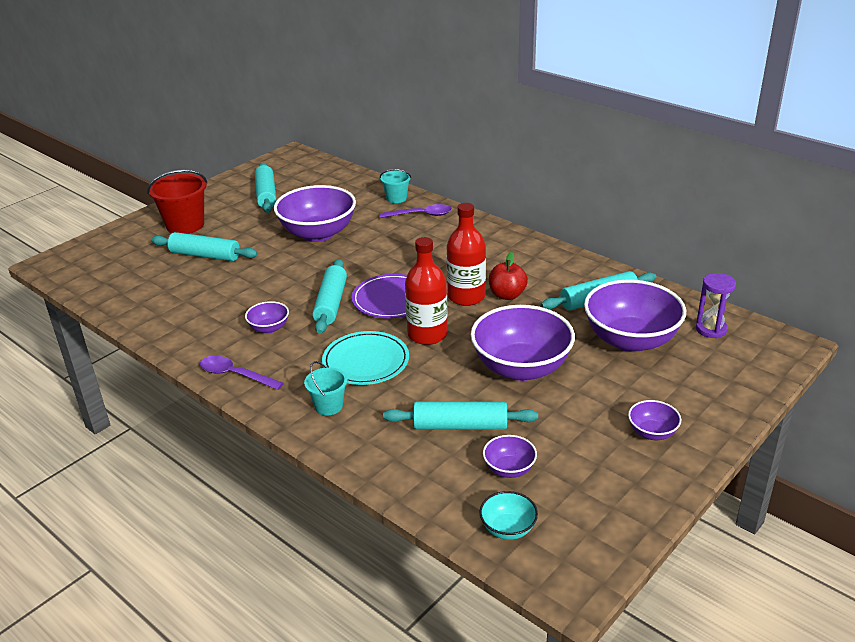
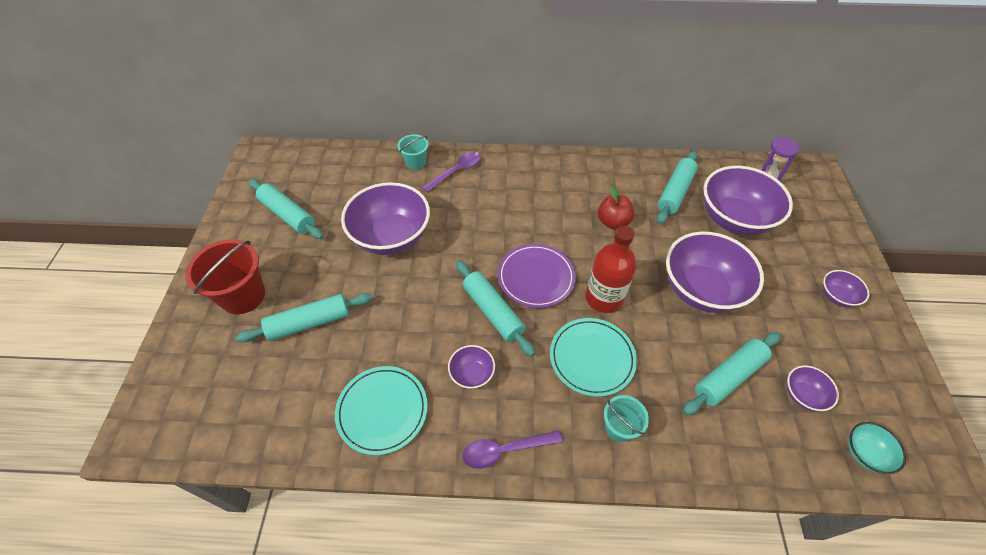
camera: 40 degrees left, 20 degrees up
red bottle [446,203,486,306] -> none
none -> turquoise plate [335,366,428,455]

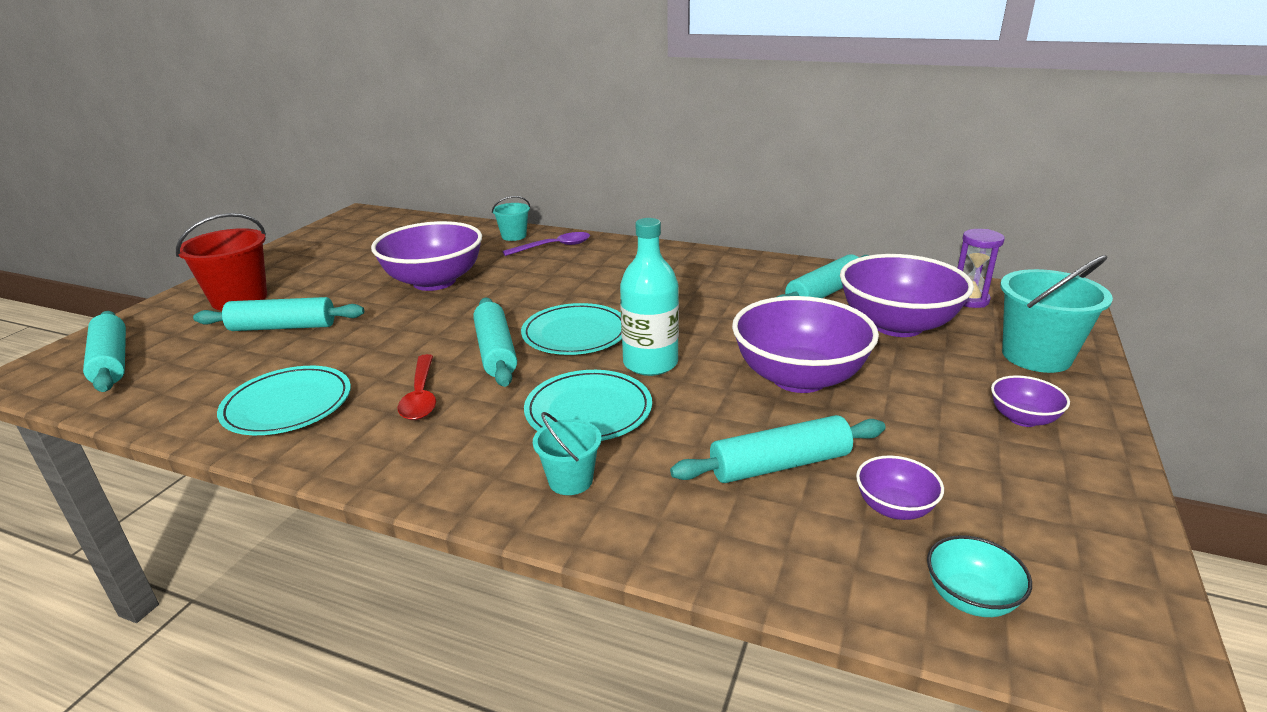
camera: 20 degrees right, 25 degrees down
turquoise rolling pin [249,179,324,239] -> turquoise rolling pin moved to [83,311,126,392]
purple bowl [448,345,495,389] -> red spoon [398,354,436,420]
purple spoon [462,430,563,469] -> none
purple plate [498,244,576,308] -> turquoise plate [521,303,622,355]
red bottle [586,226,637,313] -> turquoise bottle [620,218,679,376]
red apple [598,186,634,229] -> none
none -> turquoise bucket [1000,255,1113,373]

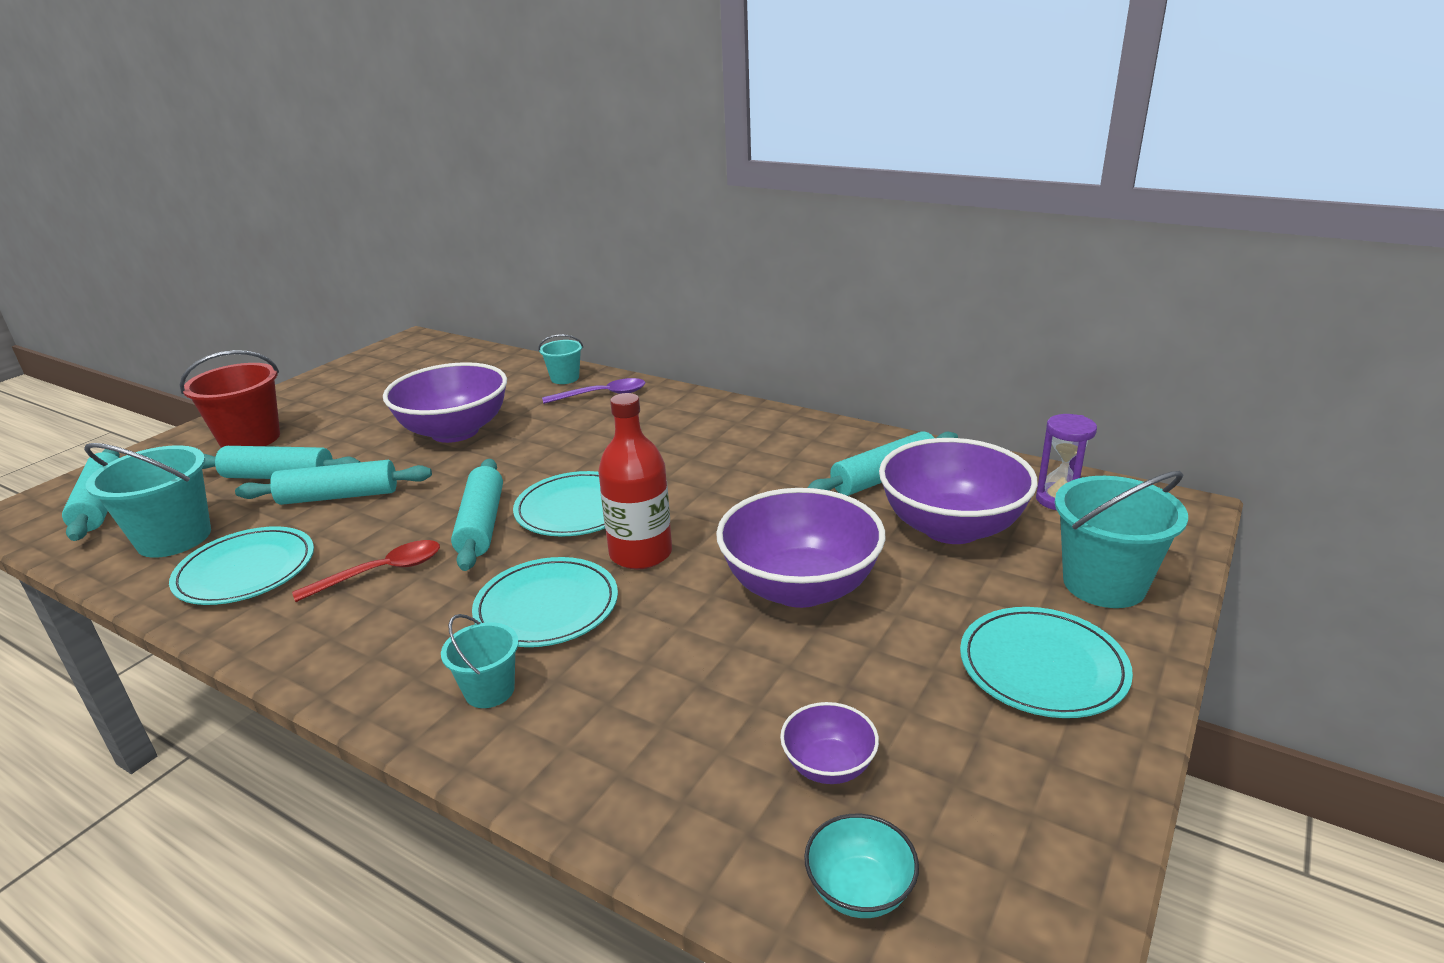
camera: 10 degrees right, 0 degrees up
red spoon [398,354,436,420] -> red spoon turned 120 degrees counterclockwise [292,540,440,602]
turquoise bottle [620,218,679,376] -> red bottle [598,393,672,569]
turquoise rolling pin [670,415,886,483] -> turquoise rolling pin moved to [235,460,432,505]
purple bowl [991,375,1070,427] -> turquoise plate [960,607,1133,718]
none -> turquoise bucket [84,443,211,558]

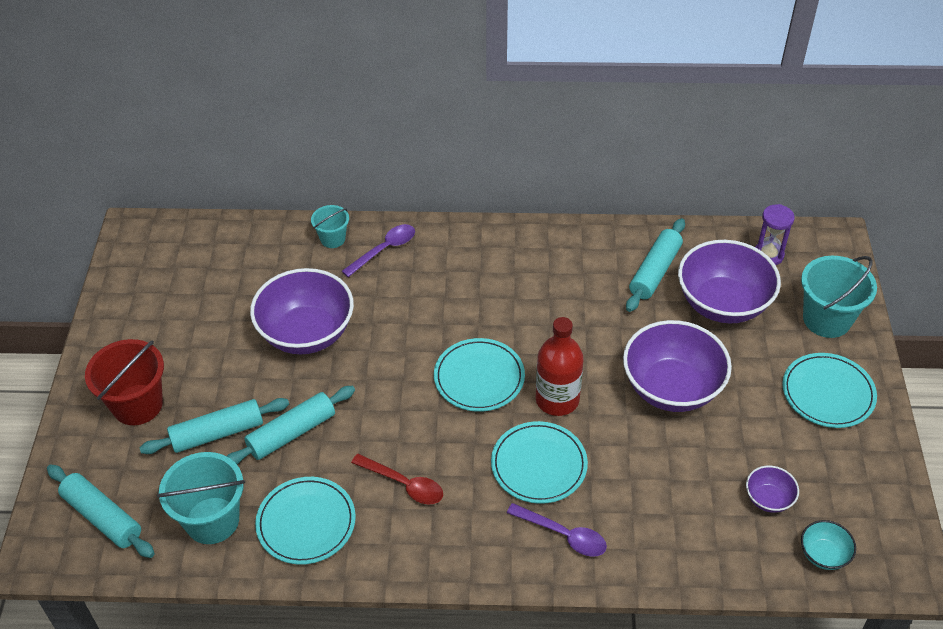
camera: 30 degrees left, 20 degrees up
red spoon [292,540,440,602] -> red spoon turned 90 degrees clockwise [351,454,443,505]
turquoise bucket [441,614,519,708] -> purple spoon [507,503,607,557]
turquoise rolling pin [451,459,503,571] -> none

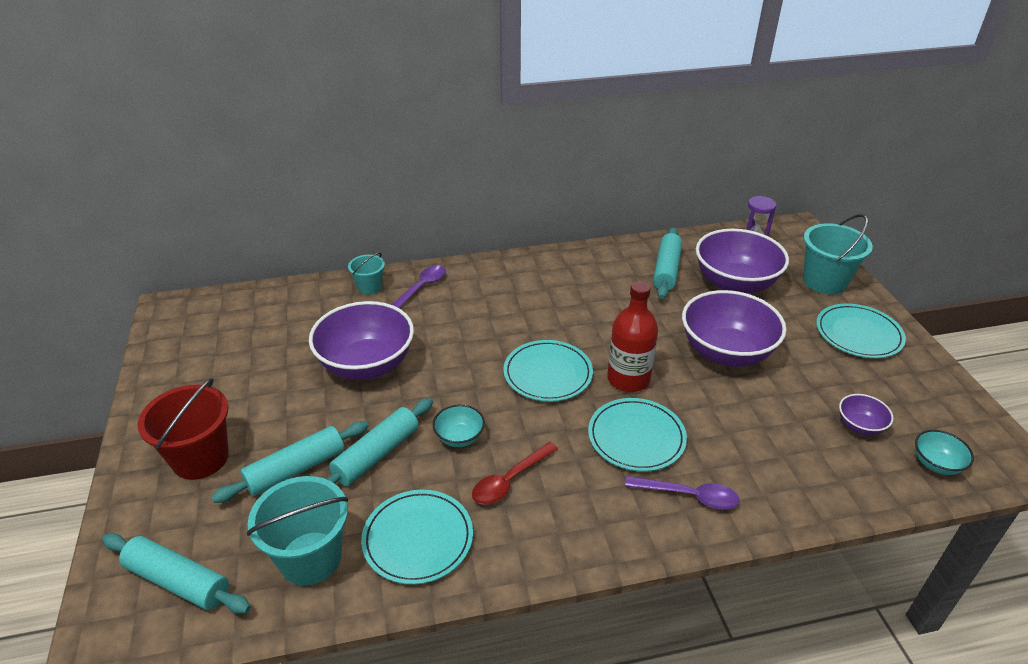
camera: 15 degrees left, 10 degrees down
red spoon [351,454,443,505] -> red spoon turned 120 degrees clockwise [472,442,558,505]
none -> turquoise bowl [433,405,485,447]

